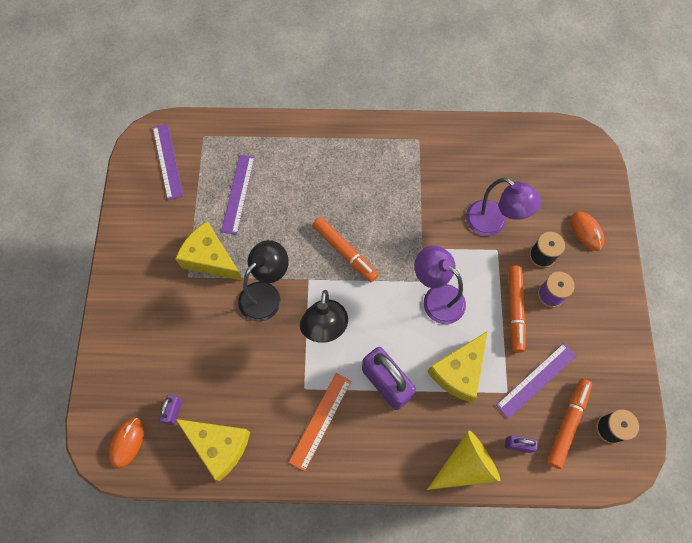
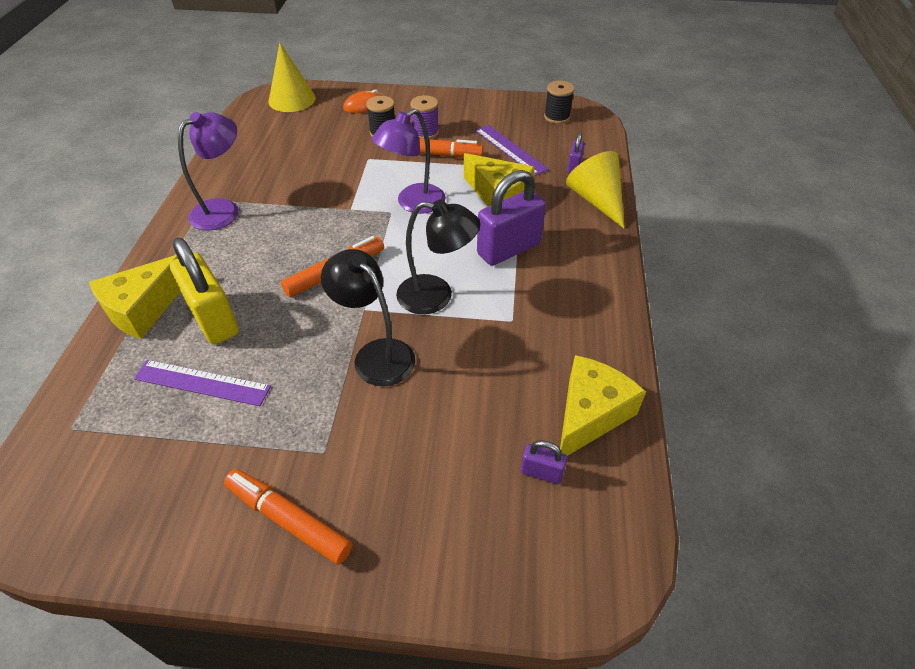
camera: 85 degrees left, 20 degrees down
orange mouse [109,418,144,469] -> none
purple ruler [153,124,183,200] -> none
yellow cheese [175,221,243,281] -> yellow cheese moved to [89,255,181,339]
orange ruler [289,373,352,471] -> none
purple lamp [466,178,541,236] -> purple lamp moved to [178,112,239,231]
orange marker [547,379,592,469] -> orange marker moved to [224,469,352,565]
none -> yellow padlock [170,238,239,344]
none -> yellow cone [268,43,316,112]

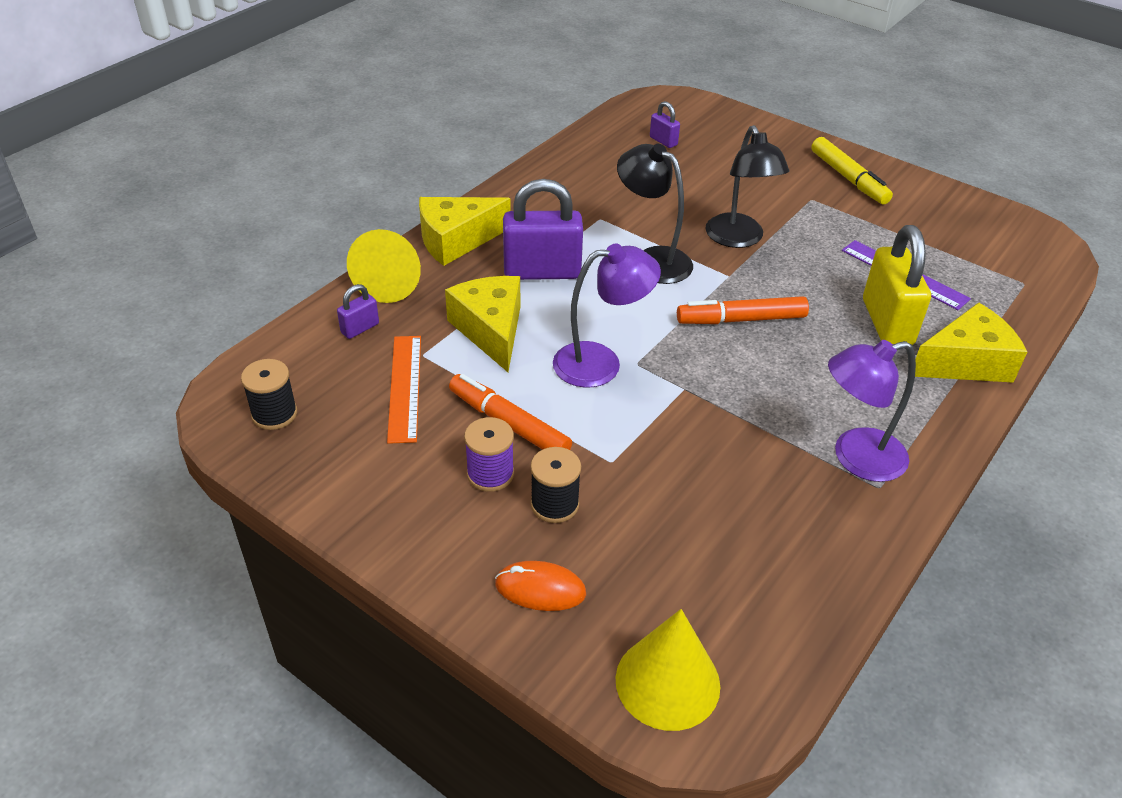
camera: 150 degrees left, 5 degrees down
orange marker [224,469,352,565] -> yellow marker [811,137,893,204]
purple ruler [475,125,549,176] -> orange ruler [387,336,421,444]
yellow cheese [560,355,646,456] -> yellow cheese moved to [419,197,511,266]

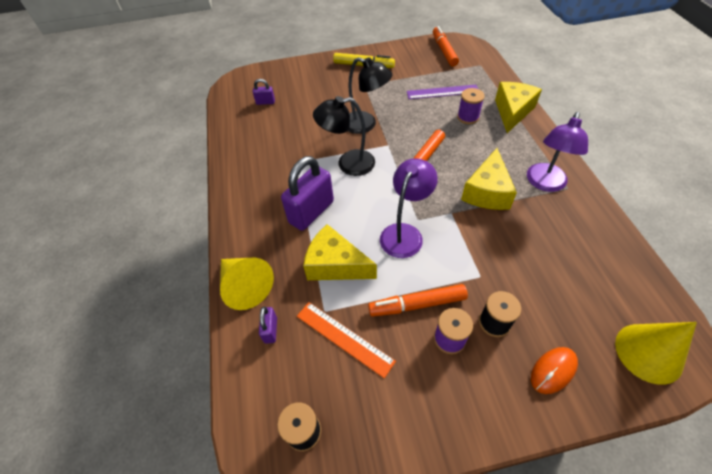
camera: 45 degrees left, 10 degrees up
yellow cheese [419,197,511,266] -> yellow cheese moved to [461,148,517,210]
yellow padlock [863,225,931,345] -> purple spool [457,88,485,124]
none -> orange marker [433,26,459,66]

